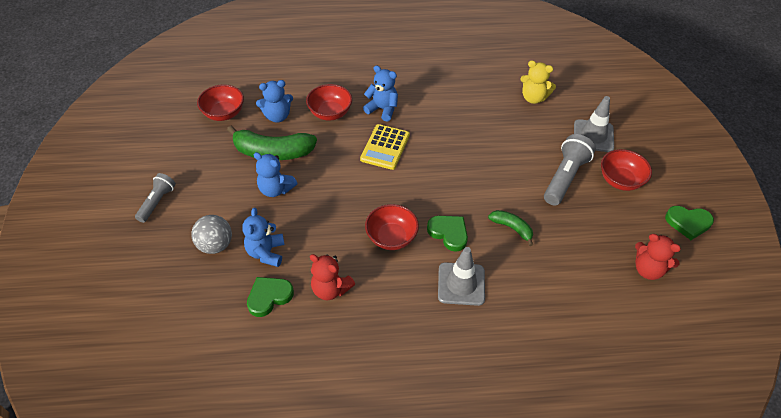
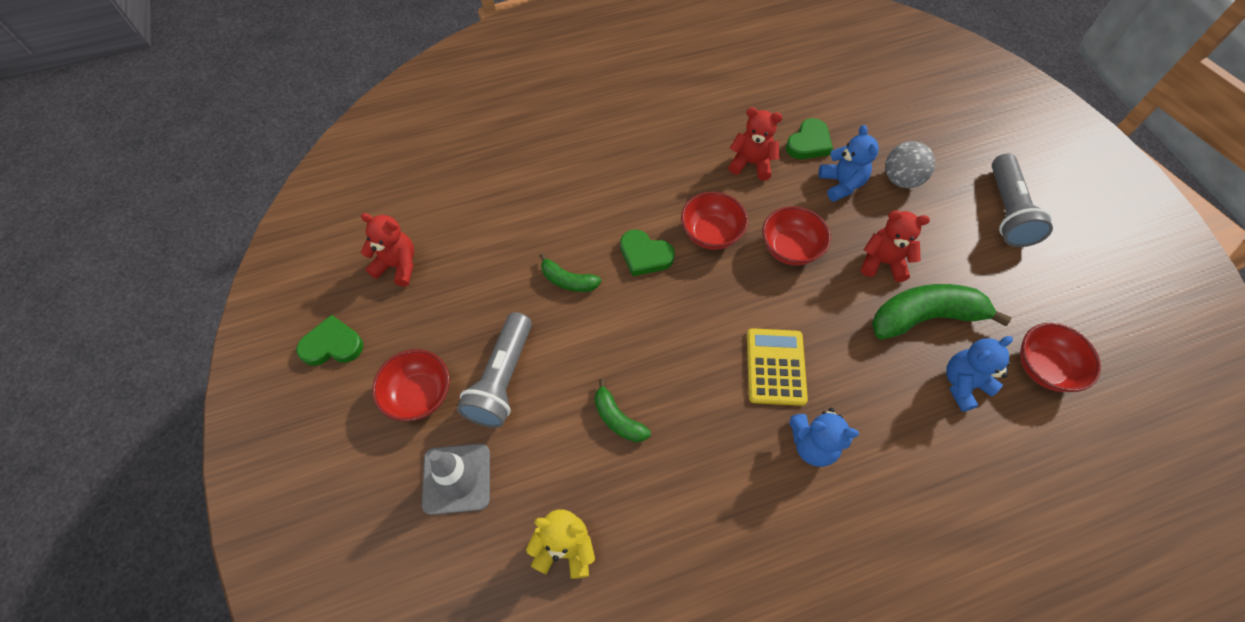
camera: 165 degrees right, 10 degrees up
grey flashlight [135,173,176,223] -> grey flashlight [992,153,1053,247], size x1.56
blue teddy bear [254,152,297,197] -> red teddy bear [861,210,930,282]
red bowl [306,84,352,120] -> red bowl moved to [762,206,831,265]
grey traffic cone [438,247,485,306] -> none
none -> green banana [595,379,651,442]

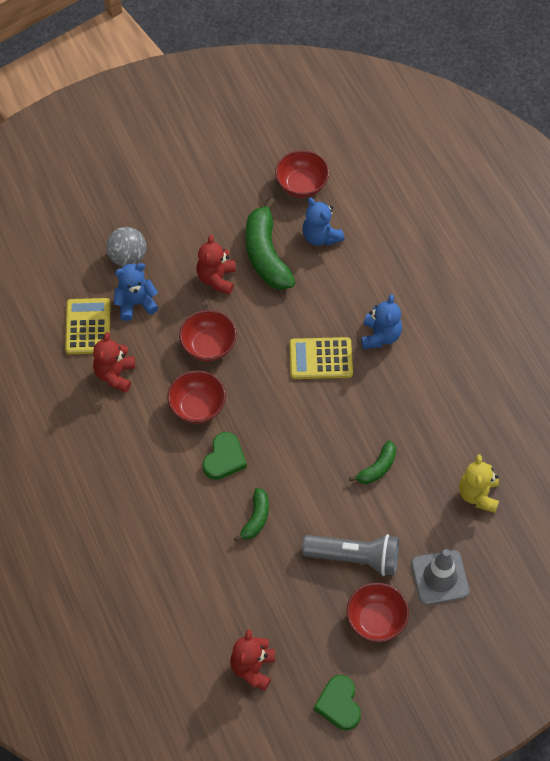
camera: 95 degrees left, 0 degrees up
green heart [786,118,833,159] -> yellow calculator [65,298,110,354]
grey flashlight [992,153,1053,247] -> none

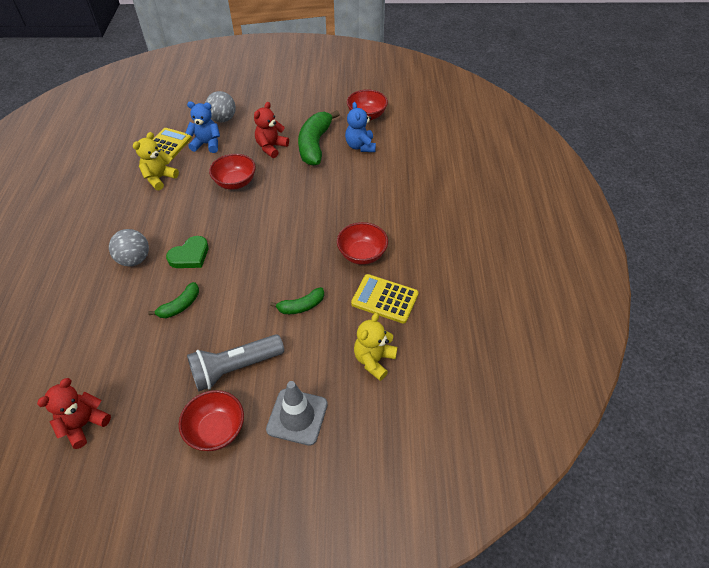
camera: 25 degrees right, 10 degrees down
red teddy bear [93,332,135,393] -> yellow teddy bear [133,132,179,190]
red bowl [167,371,226,424] -> red bowl moved to [337,222,388,265]
yellow calculator [289,337,353,379] -> yellow calculator moved to [351,274,419,324]
grey flashlight [302,534,399,576] -> grey flashlight turned 120 degrees clockwise [187,334,284,391]
green heart [314,675,361,730] -> none
blue teddy bear [361,294,402,349] -> none
none -> grey ball [109,229,149,266]

